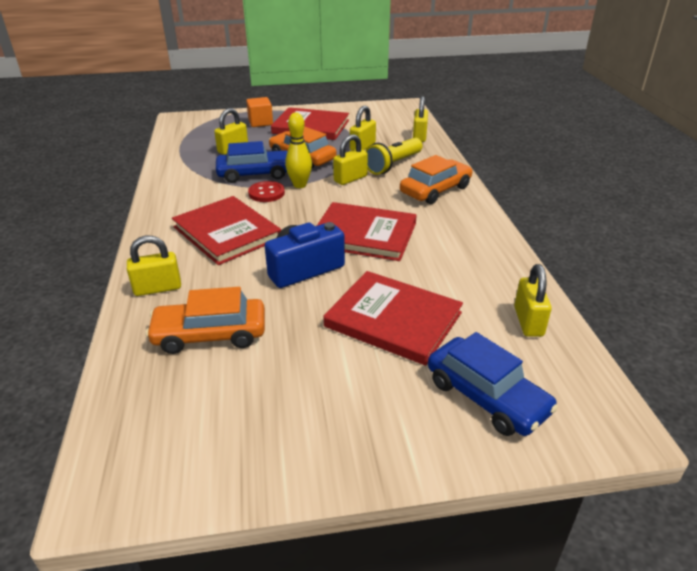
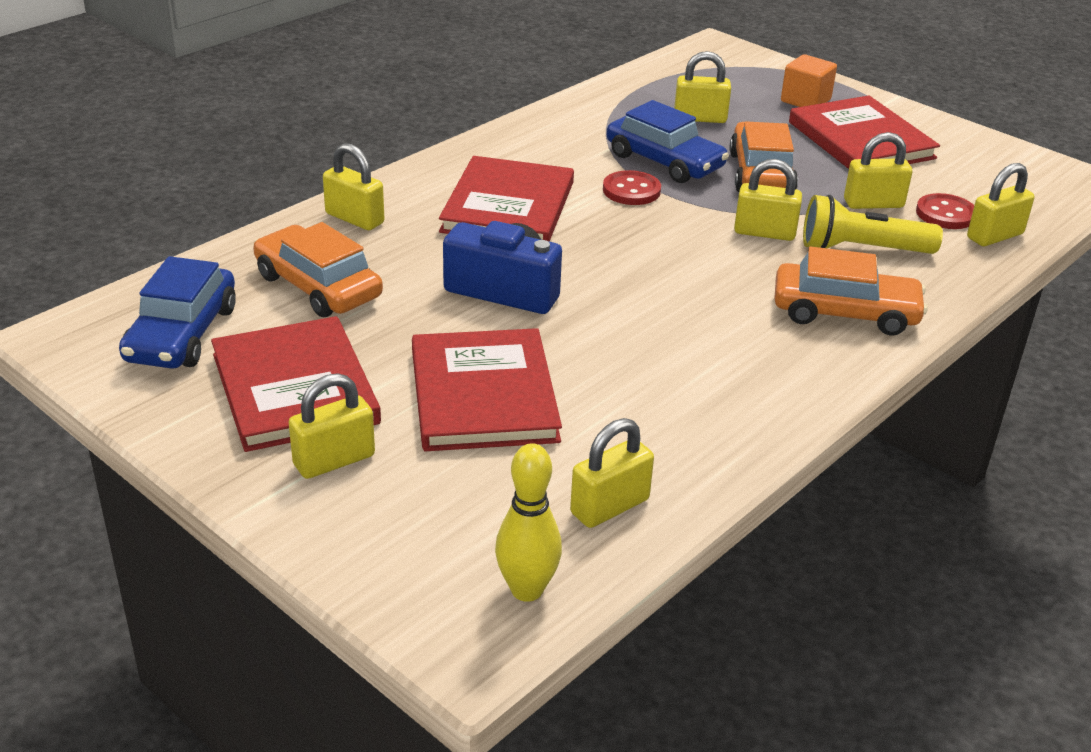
camera: 50 degrees right, 0 degrees up
yellow bowling pin [285,112,312,188] -> yellow bowling pin moved to [495,443,562,602]
red book [317,202,417,261] -> red book moved to [211,316,381,452]
blue car [428,332,558,436] -> blue car moved to [119,256,236,369]
none -> yellow padlock [289,373,375,479]
none -> red button [916,193,974,229]

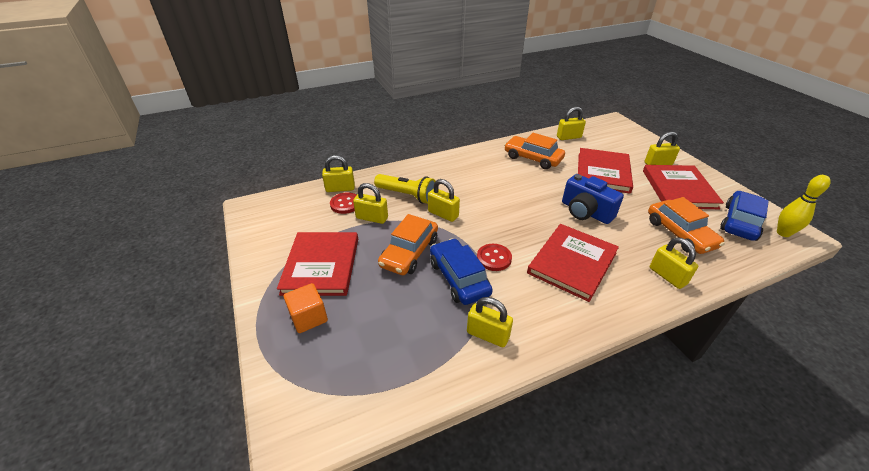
camera: 155 degrees left, 5 degrees up
yellow bowling pin [495,443,562,602] -> yellow bowling pin moved to [777,175,831,237]
yellow padlock [674,51,731,123] -> yellow padlock moved to [467,297,513,347]
orange car [774,247,928,336] -> orange car moved to [504,133,565,169]

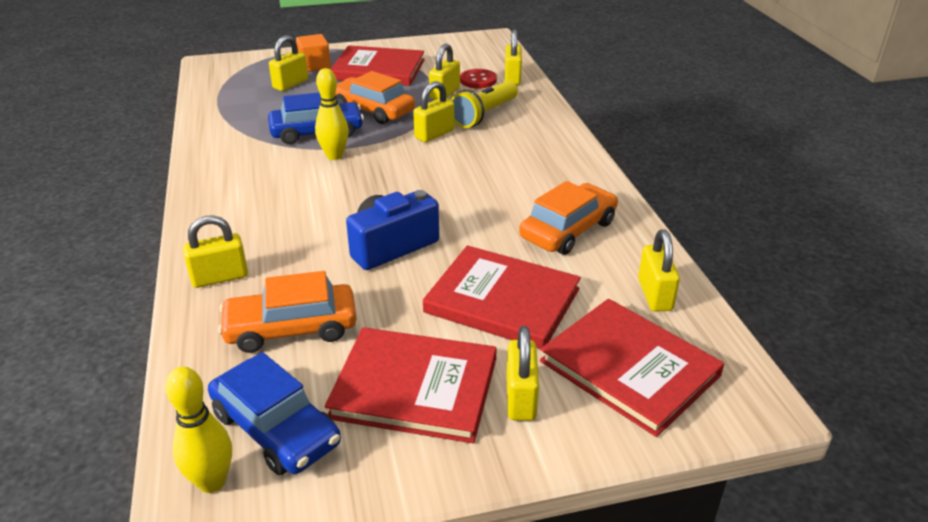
camera: 100 degrees right, 5 degrees down
yellow padlock [467,297,513,347] -> yellow padlock moved to [269,35,308,91]
red button [477,244,512,271] -> yellow bowling pin [315,68,349,160]
red book [527,224,619,302] -> red book moved to [540,299,724,437]

